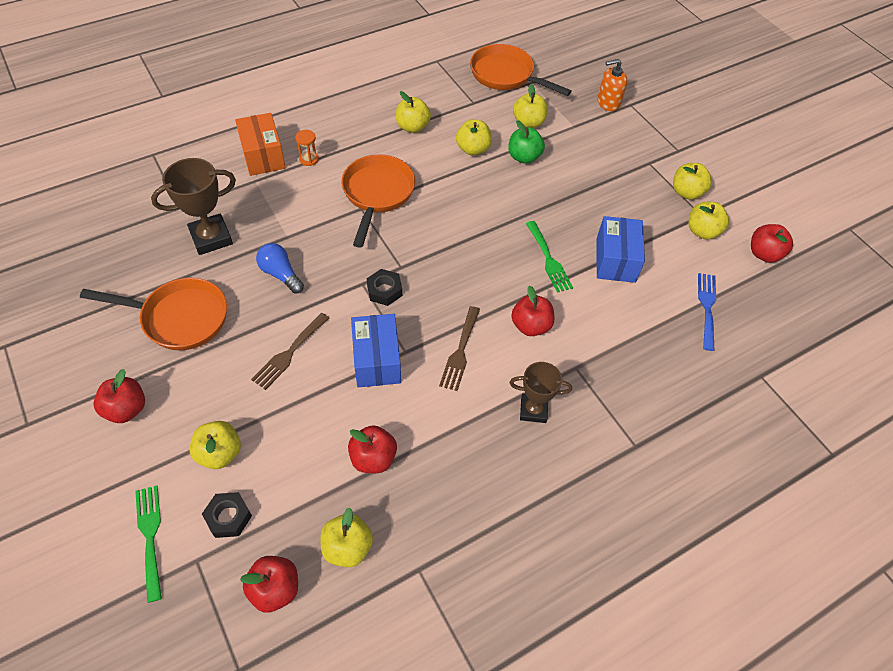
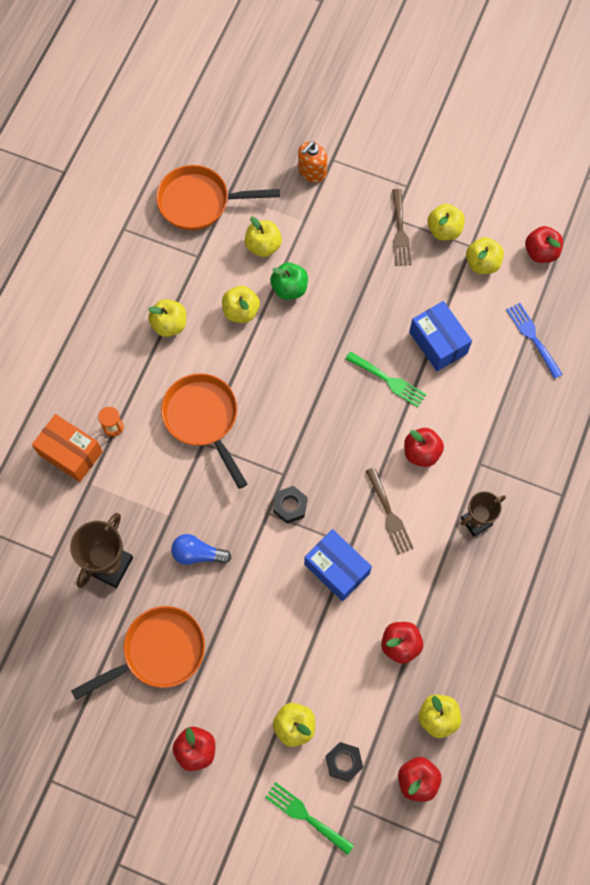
camera: 35 degrees left, 15 degrees up
brown fork [251,313,330,390] -> brown fork moved to [392,189,411,266]

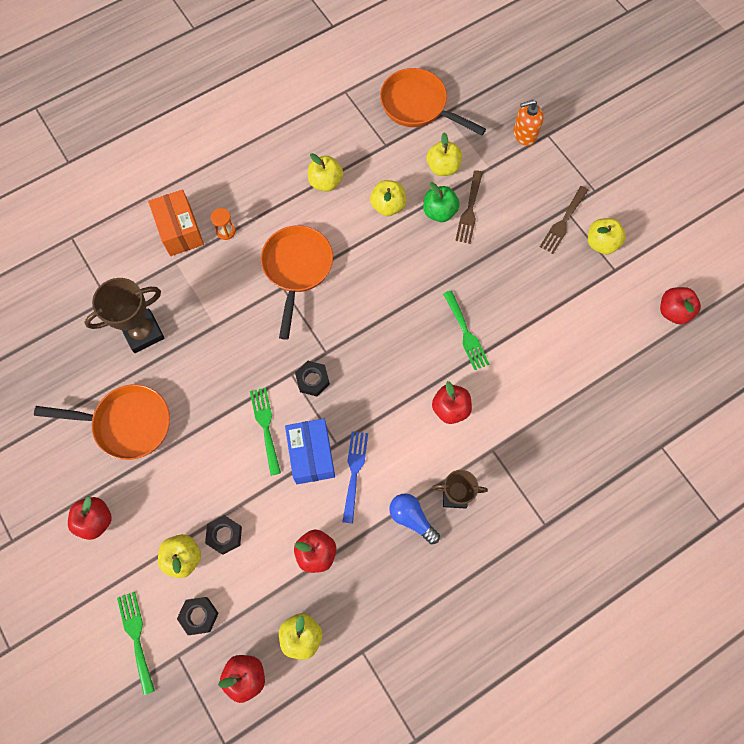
camera: 35 degrees right, 0 degrees up
blue light bulb [171,534,231,565] -> blue light bulb moved to [389,493,440,544]
brown fork [366,467,414,555] -> brown fork moved to [455,170,483,244]
blue box [409,301,472,371] -> none
yellow apple [466,237,504,274] -> none
blue fork [506,303,563,379] -> blue fork moved to [342,431,368,524]
none -> black nut [205,515,242,555]
none -> green fork [250,387,281,476]

